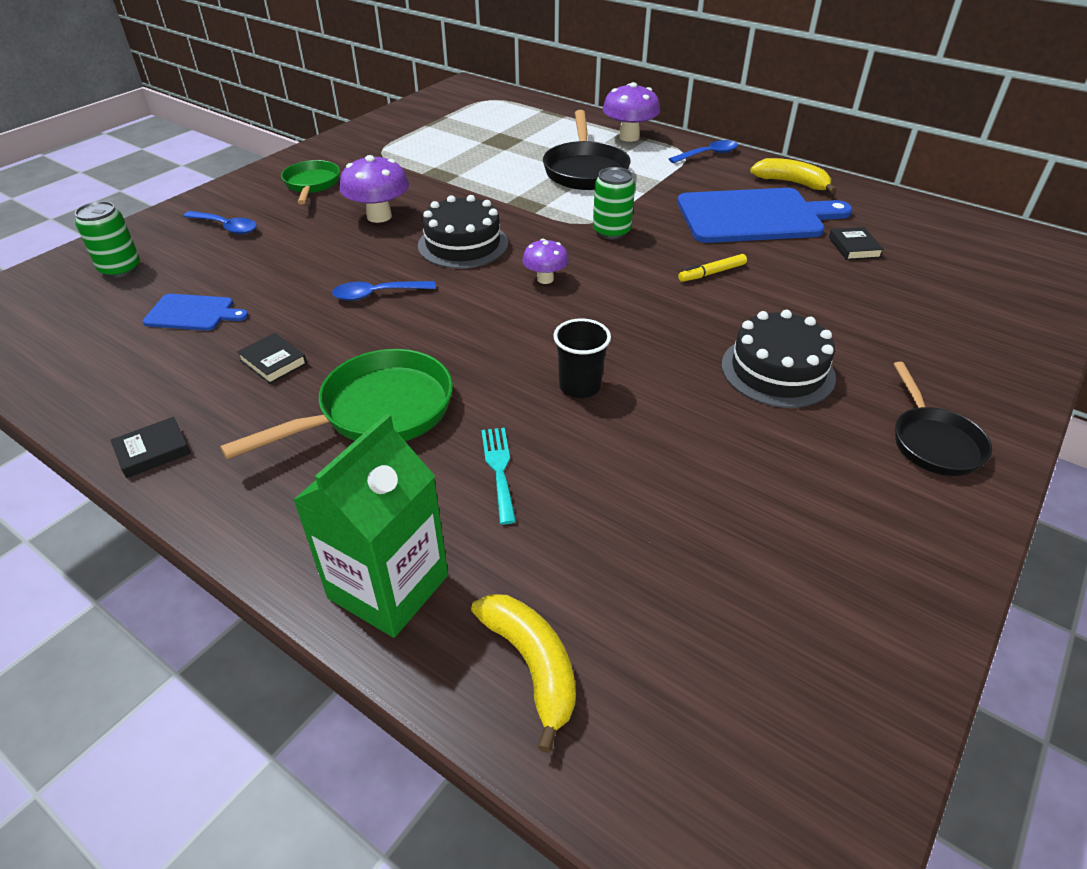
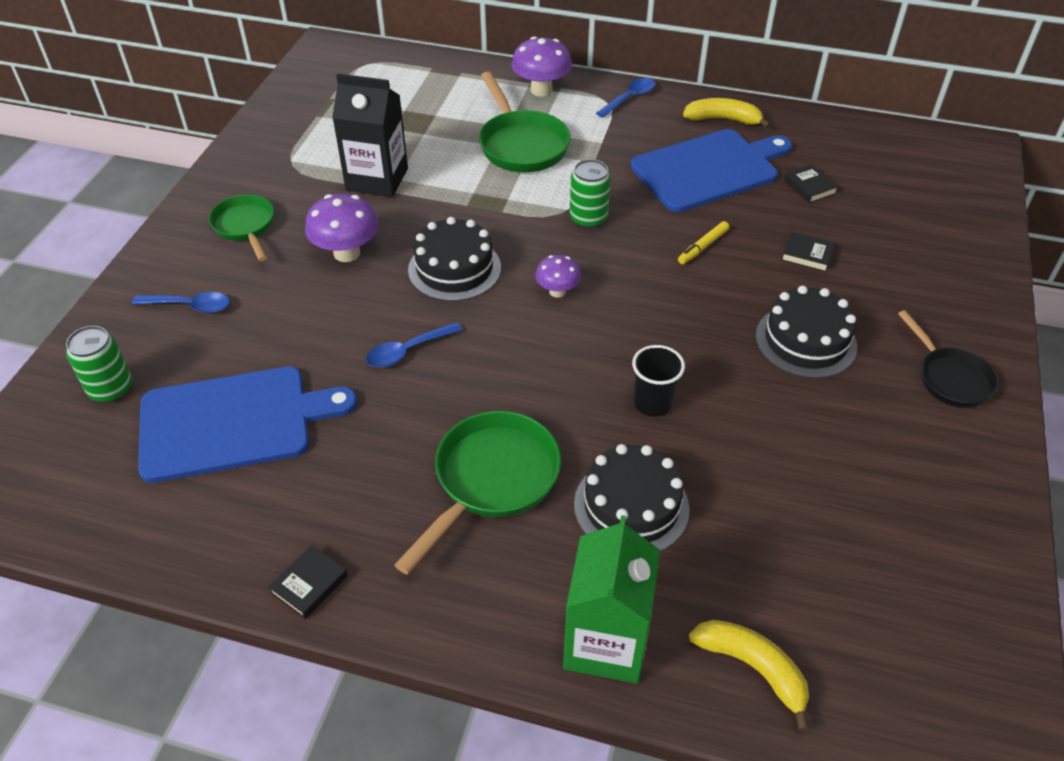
camera: 20 degrees left, 5 degrees up
blue cutting board [143,294,248,331] -> blue cutting board [138,366,357,483], size x2.06
black book [237,333,307,384] -> black book moved to [781,232,835,272]
turquoise fork [481,428,516,525] -> black cake [574,444,690,551]
black pan [543,110,631,190] -> green pan [479,72,571,172]
none -> black carton [332,73,408,197]

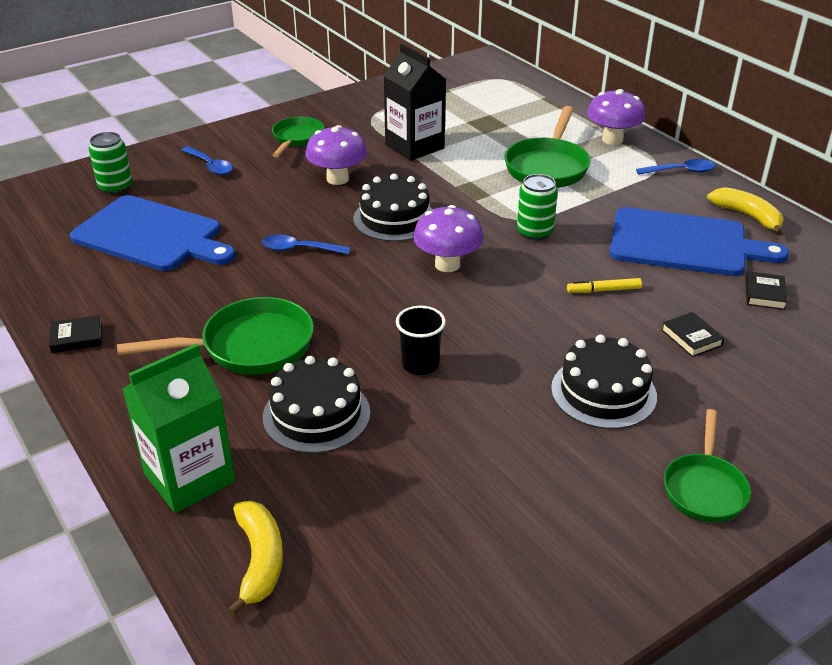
camera: 40 degrees right, 10 degrees down
purple mushroom [535,255,581,298] -> purple mushroom [413,205,483,272], size x1.64
black pan [898,310,999,408] -> green pan [664,409,751,522]

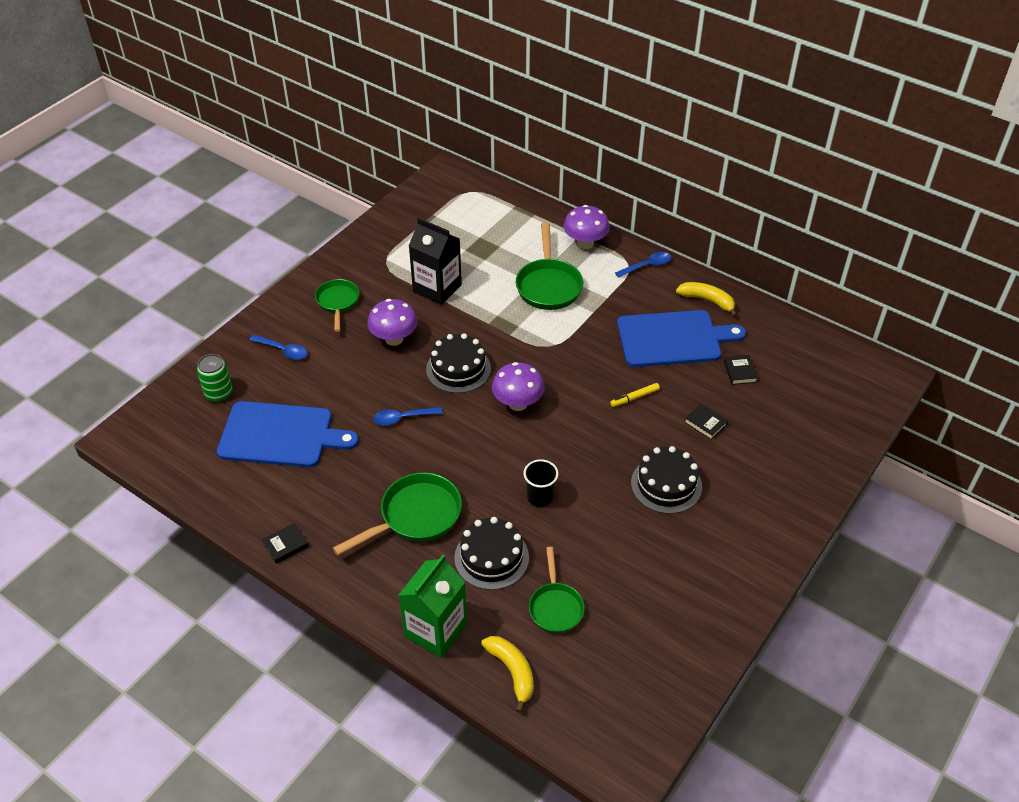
camera: 20 degrees left, 10 degrees up
green can [517,174,558,240] -> none
green pan [664,409,751,522] -> green pan moved to [529,547,585,633]

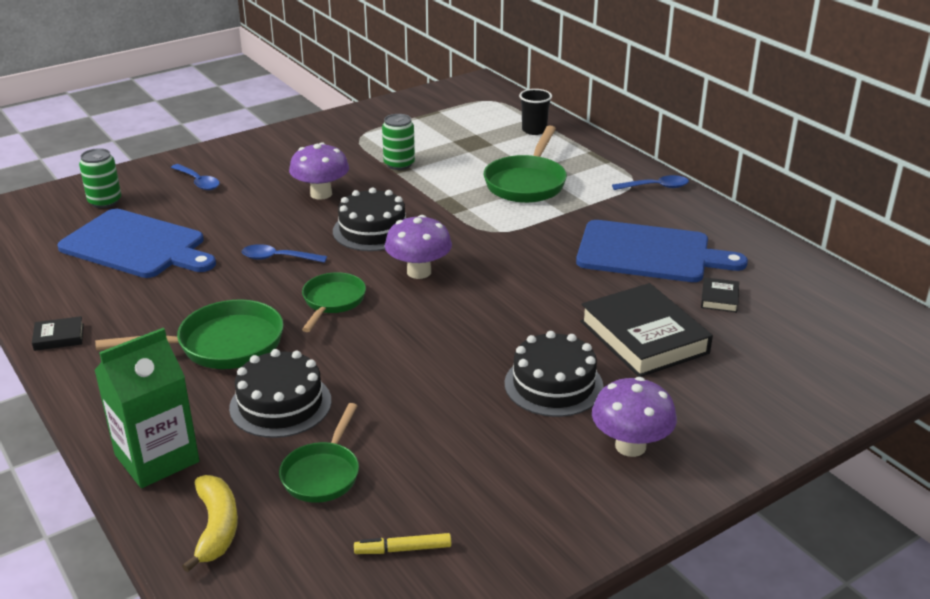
camera: 20 degrees right, 15 degrees down
green pan [315,279,359,332] -> green pan moved to [302,272,366,332]
black carton [409,218,462,305] -> green can [382,114,415,170]
black cup [523,459,559,507] -> black cup moved to [519,89,552,135]
purple mushroom [564,205,610,249] -> purple mushroom moved to [592,377,677,457]
yellow marker [610,383,660,407] -> yellow marker moved to [354,533,451,554]
yellow banana [676,282,737,317] -> none
black book [684,404,728,440] -> black book [580,283,713,377], size x2.30

